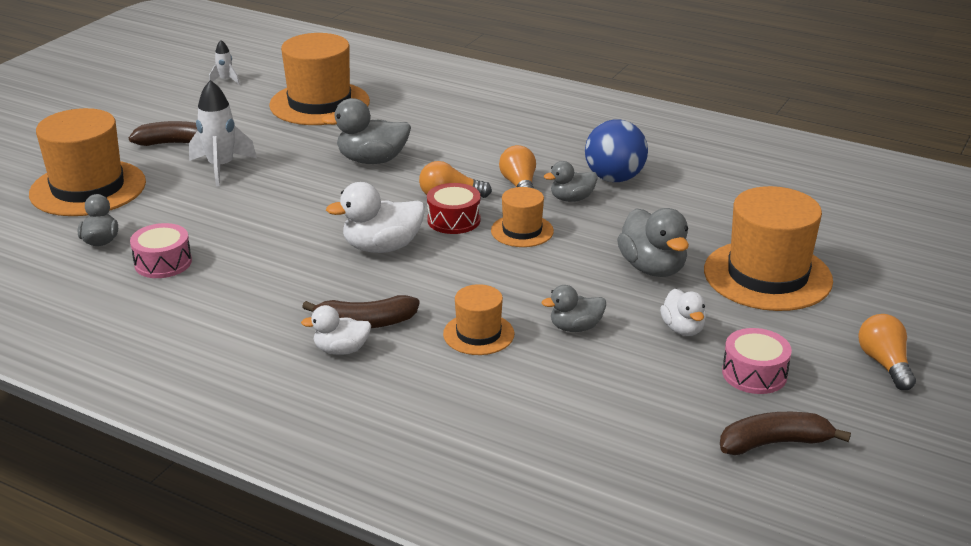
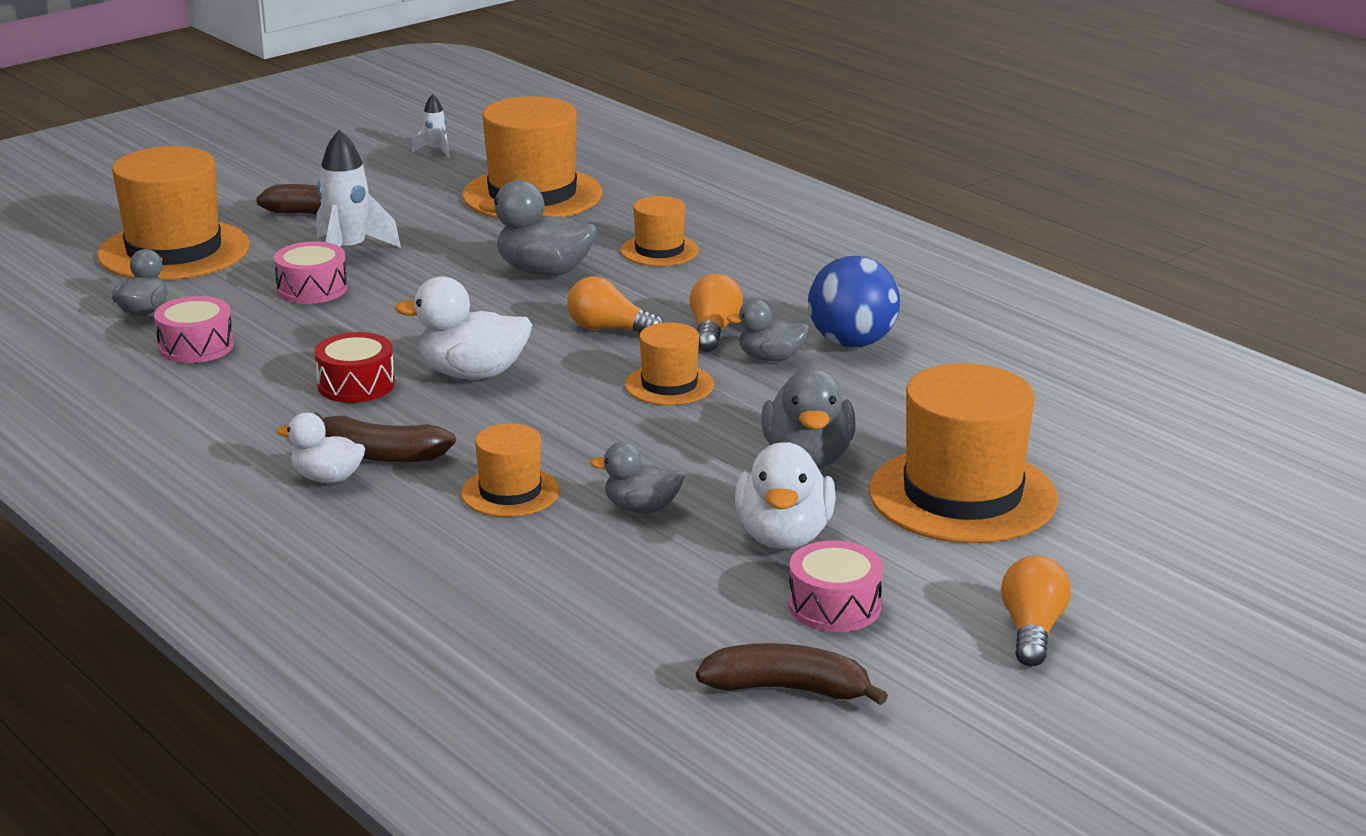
camera: 20 degrees right, 5 degrees down
red drum [427,183,481,234] -> red drum moved to [314,332,395,403]
white duck [660,289,706,336] -> white duck [735,442,836,549], size x1.63
none -> pink drum [274,242,348,304]
none -> orange hat [621,196,699,266]

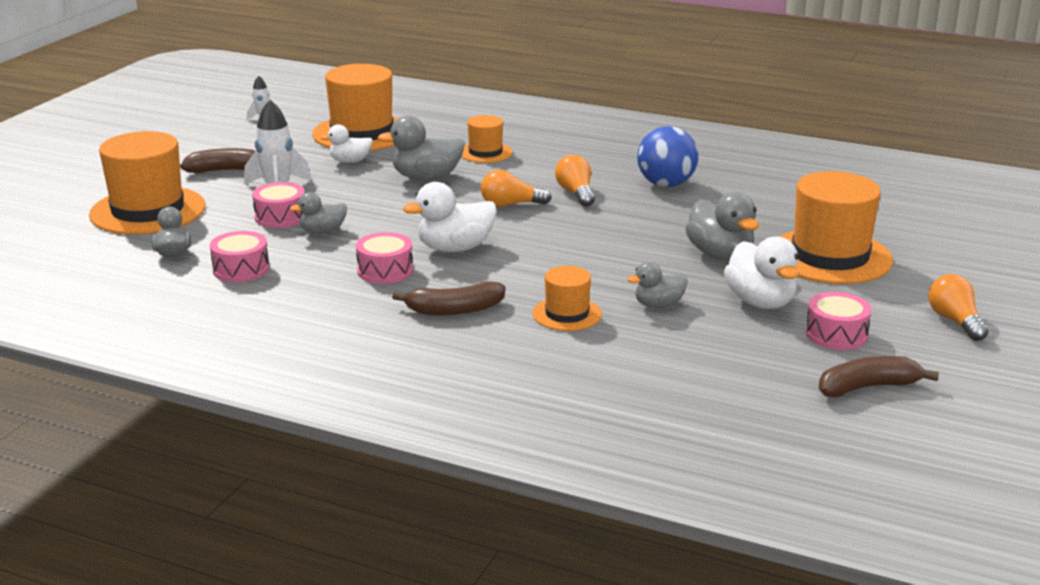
camera: 25 degrees left, 0 degrees up
white duck [277,413,365,483] -> white duck moved to [320,124,373,163]
red drum [314,332,395,403] -> pink drum [356,232,413,284]
orange hat [625,322,714,405] -> none
grey duck [726,300,809,361] -> grey duck moved to [290,192,347,234]

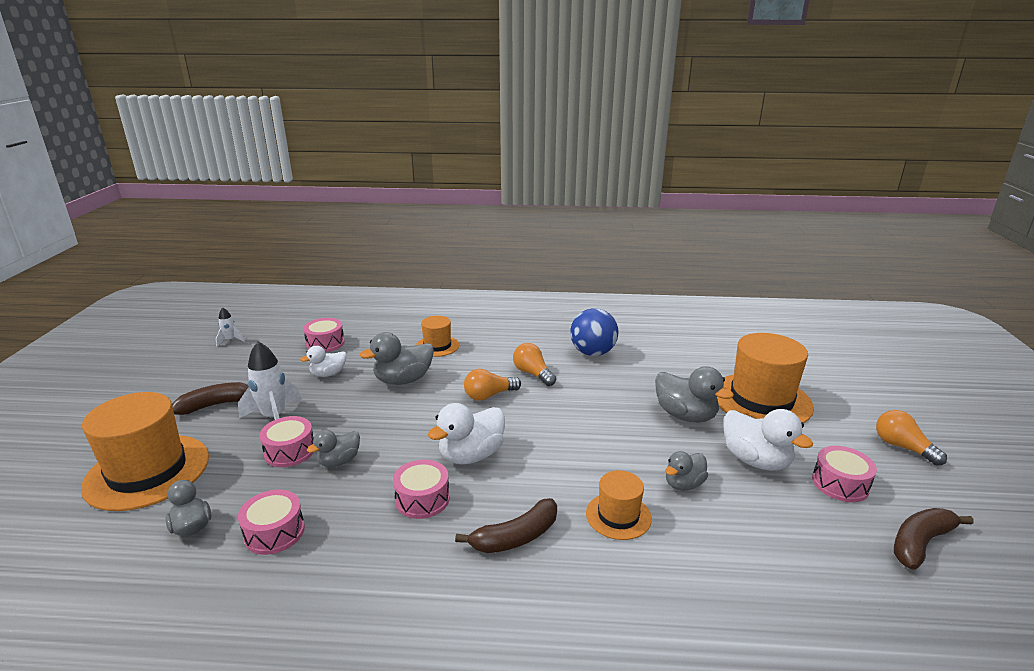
camera: 20 degrees left, 0 degrees up
orange hat [312,64,398,151] -> pink drum [303,318,345,352]

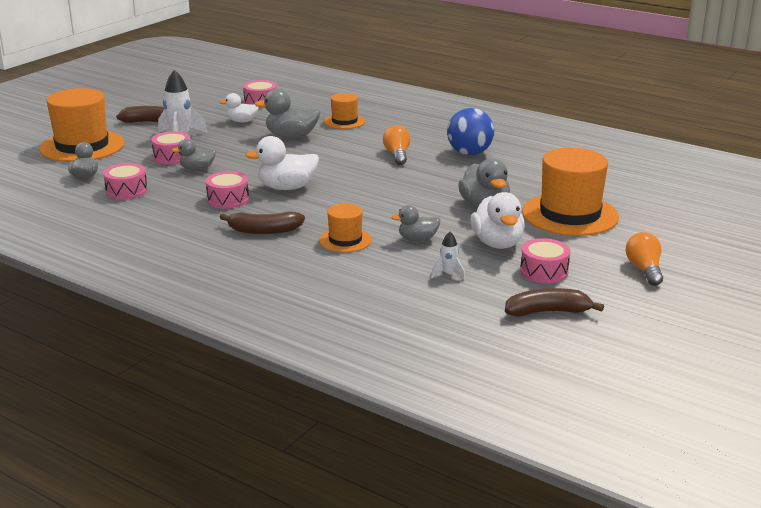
camera: 30 degrees right, 0 degrees up
white rocket [216,307,245,346] -> white rocket moved to [431,232,465,280]
orange light bulb [464,369,521,401] -> none

